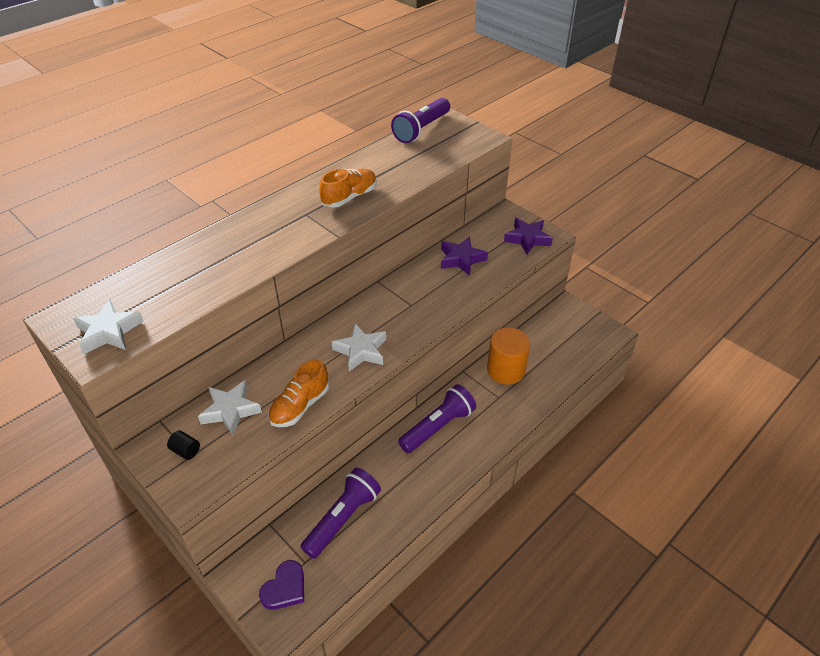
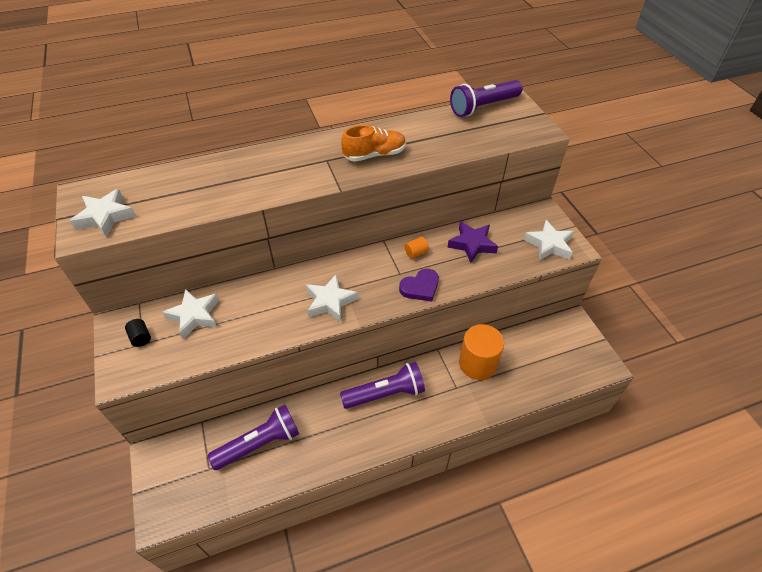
camera: 25 degrees right, 5 degrees up
purple heart [259,560,304,610] -> purple heart moved to [399,269,439,301]
orange shoe [268,360,329,427] -> none
purple star [504,218,553,254] -> white star [524,220,574,261]
none -> orange cylinder [404,237,429,259]

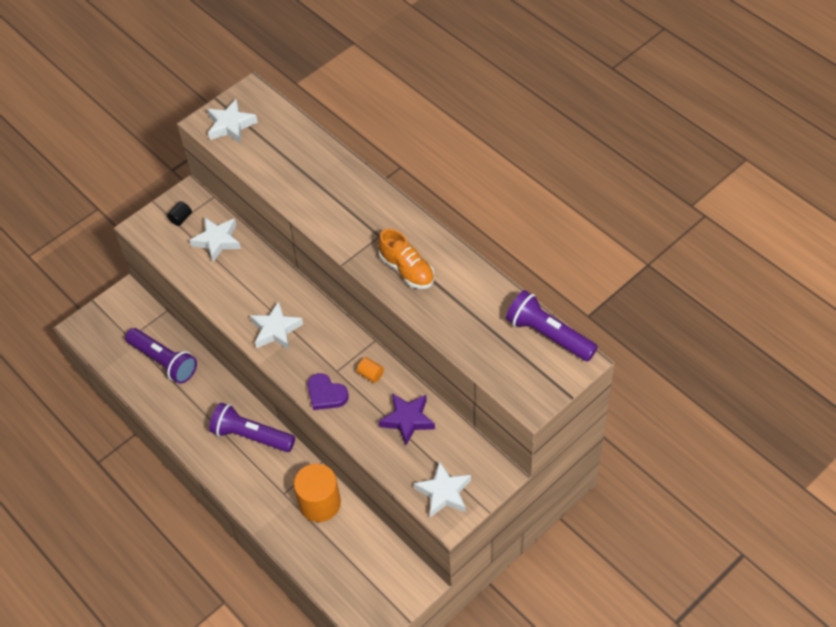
camera: 70 degrees right, 5 degrees up
purple flashlight [340,362,425,409] -> purple flashlight turned 150 degrees clockwise [209,403,295,452]

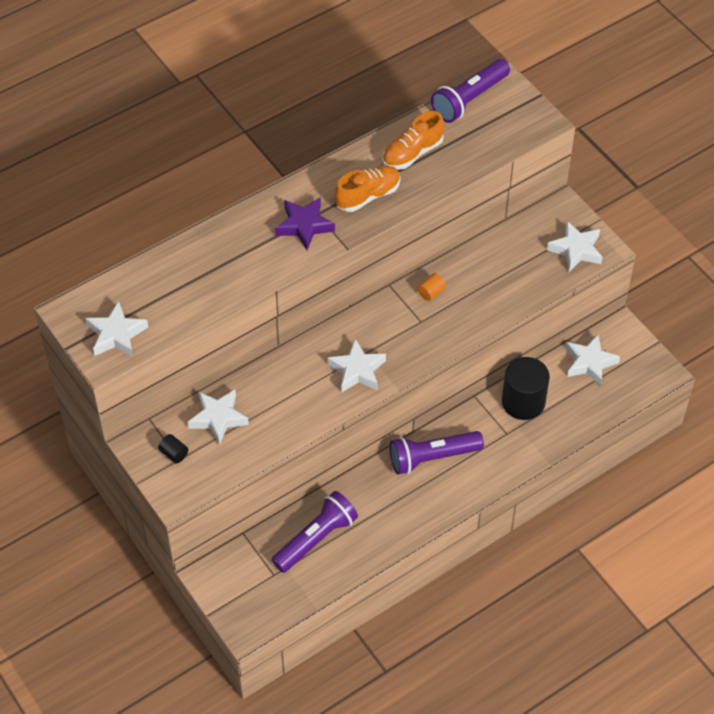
camera: 85 degrees left, 0 degrees up
purple flashlight [209,403,295,452] -> purple flashlight turned 45 degrees clockwise [389,431,484,474]
orange cylinder [294,464,341,522] -> black cylinder [502,357,550,420]
purple heart [308,373,349,410] -> none
purple star [379,393,435,445] -> purple star moved to [275,197,335,250]
none -> orange shoe [382,111,444,170]
none -> white star [565,334,620,386]

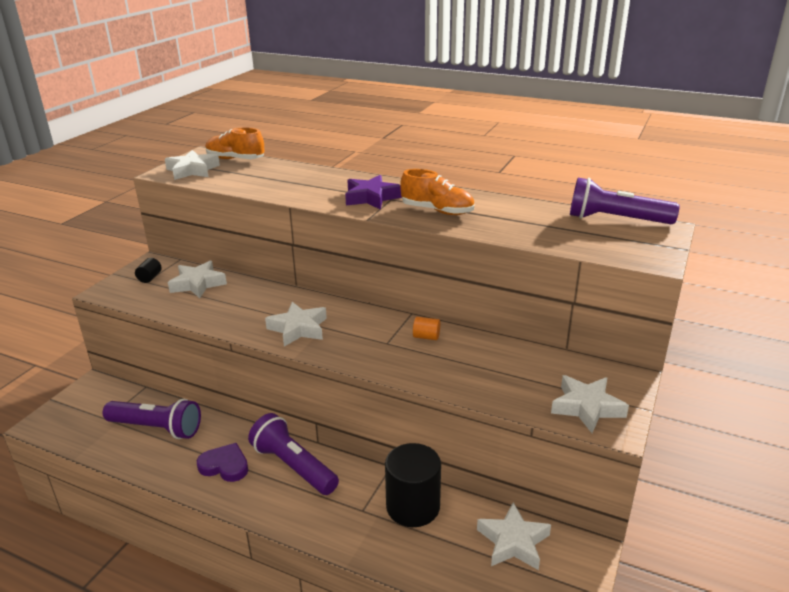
camera: 60 degrees right, 25 degrees down
orange shoe [382,111,444,170] -> orange shoe moved to [206,127,264,159]
none -> purple heart [197,443,248,482]

